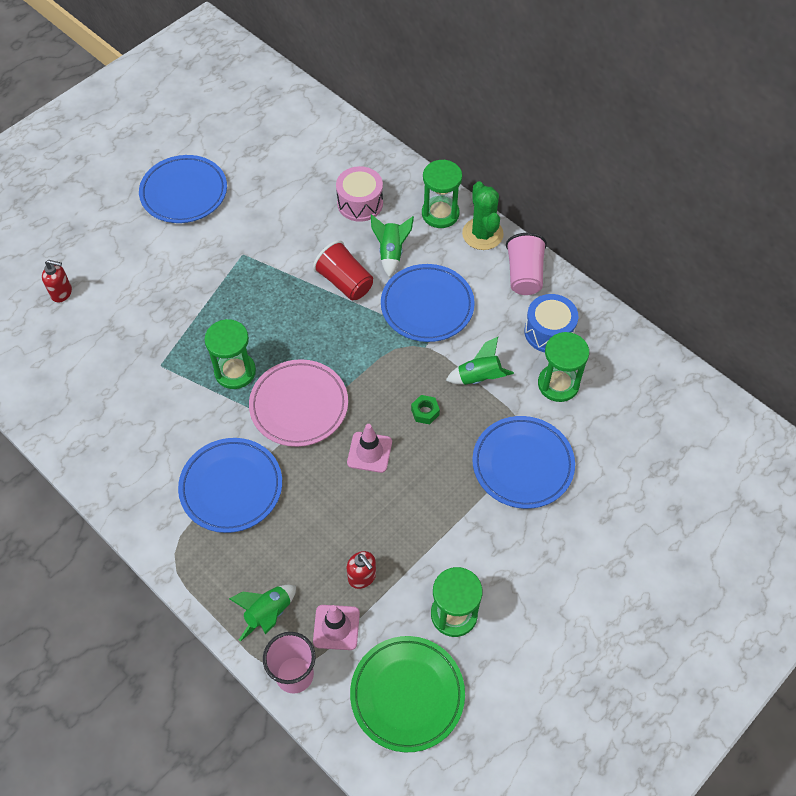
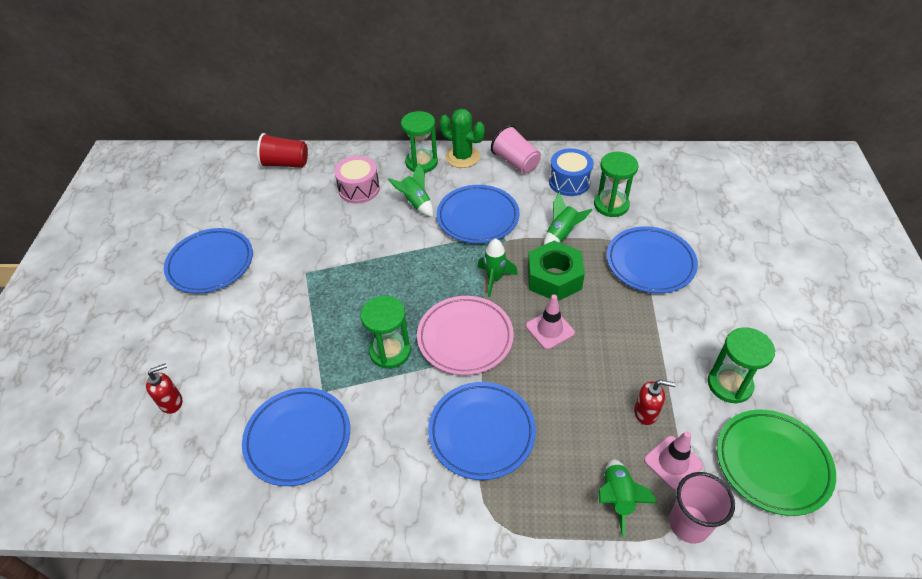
camera: 40 degrees left, 10 degrees down
red cup [313,240,373,300] -> red cup moved to [257,133,308,168]
green nut [411,395,440,424] -> green nut [528,241,585,301], size x2.29
none -> blue plate [242,388,350,486]
none -> green rocket [478,238,518,297]

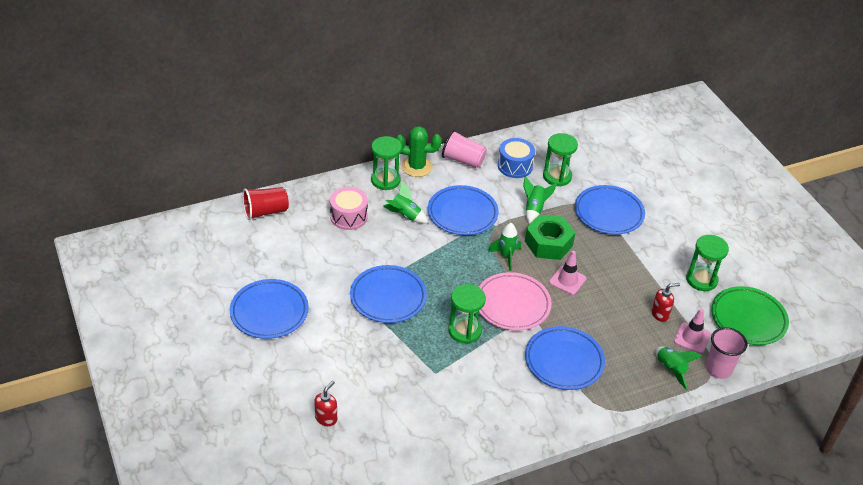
camera: 30 degrees left, 5 degrees down
blue plate [242,388,350,486] -> blue plate moved to [350,265,427,323]

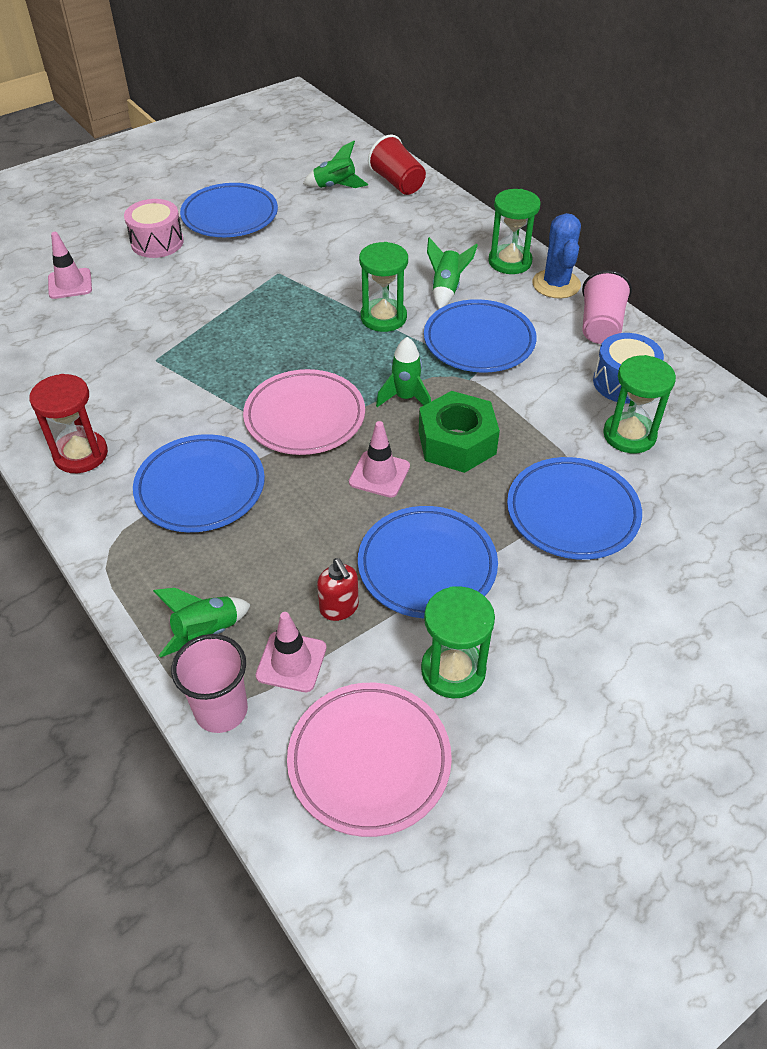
camera: 80 degrees right, 5 degrees up
red soap dispenser [314,381,337,426] -> pink traffic cone [48,232,92,299]
pink drum [330,187,368,230] -> pink drum moved to [124,199,184,258]
blue plate [350,265,427,323] -> blue plate moved to [358,506,498,619]
green cactus [396,126,442,177] -> blue cactus [532,213,581,298]
green hourglass [448,284,486,344] -> green hourglass moved to [359,242,408,332]
green rocket [523,176,557,225] -> green rocket moved to [303,141,368,188]
green plate [711,286,789,345] -> pink plate [287,683,452,837]
none -> red hourglass [29,374,108,473]

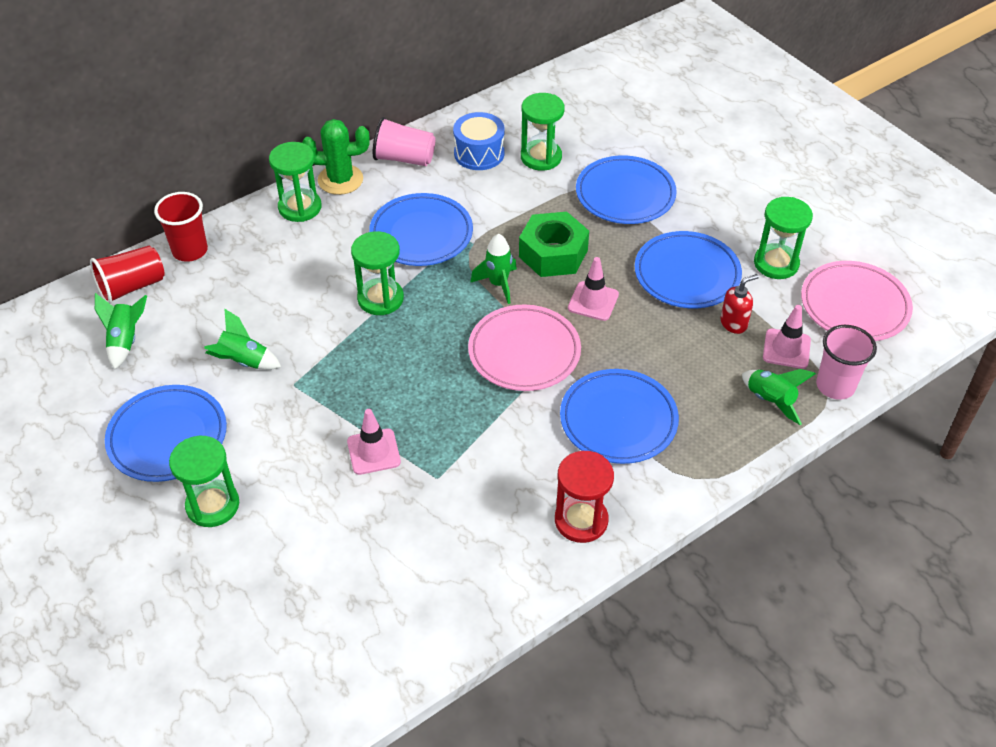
camera: 90 degrees left, 0 degrees up
pink traffic cone [48,232,92,299] -> pink traffic cone moved to [347,409,401,475]
pink drum [124,199,184,258] -> green hourglass [169,436,239,527]
green rocket [427,237,478,309] -> green rocket moved to [204,308,281,370]
blue cactus [532,213,581,298] -> green cactus [302,119,369,195]
none -> red cup [154,192,208,262]

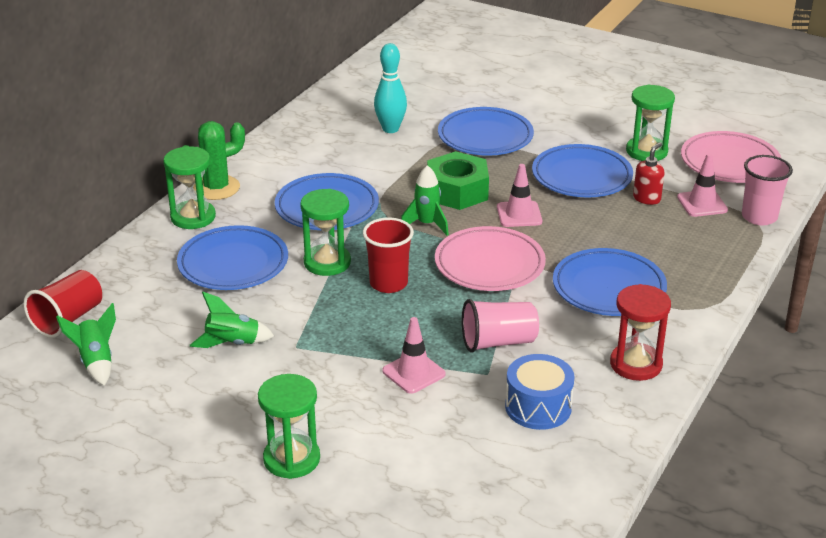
camera: 25 degrees left, 15 degrees down
blue plate [105,385,227,482] -> blue plate moved to [177,225,288,290]
red cup [154,192,208,262] -> red cup moved to [363,217,414,293]
pink cup [373,117,435,166] -> pink cup moved to [462,299,539,353]
blue drum [453,112,505,170] -> blue drum moved to [505,354,575,430]
green hourglass [521,93,565,171] -> turquoise bowling pin [374,43,407,133]
green rocket [742,369,816,425] -> none

